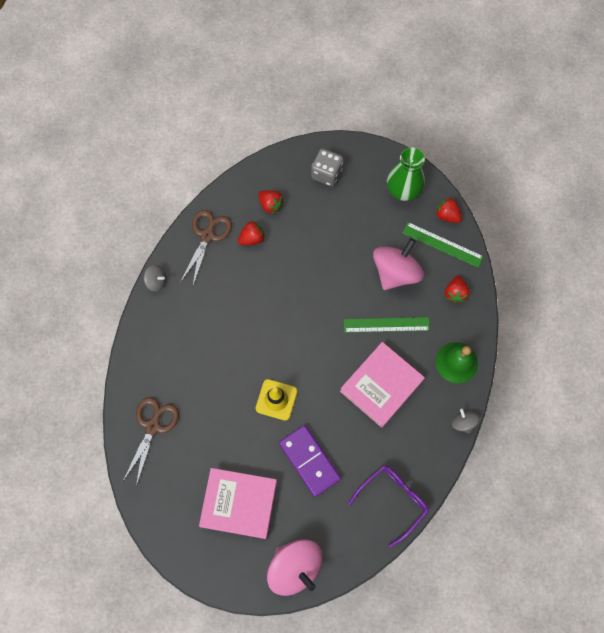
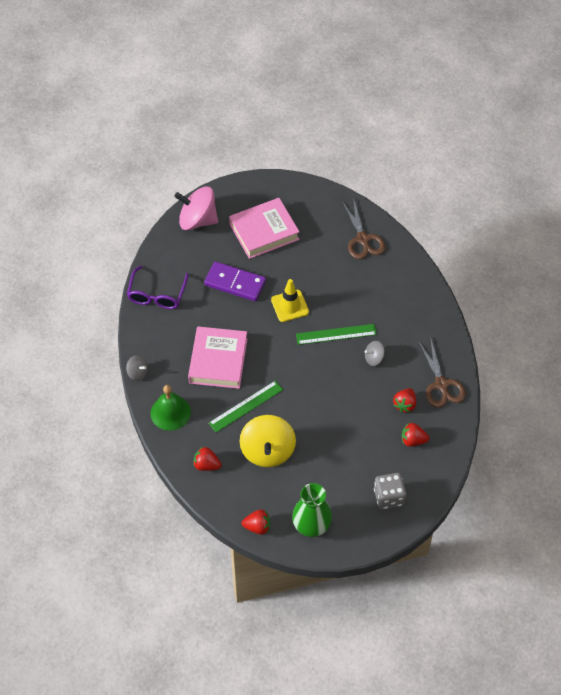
camera: 145 degrees right, 15 degrees down
grey spinning top [144,265,167,292] -> grey spinning top moved to [365,341,385,366]
pink spinning top [373,238,424,290] -> yellow spinning top [239,415,296,467]
green ruler [402,222,484,268] -> green ruler moved to [296,324,377,345]
red strawberry [445,276,470,303] -> red strawberry turned 45 degrees counterclockwise [193,447,221,471]

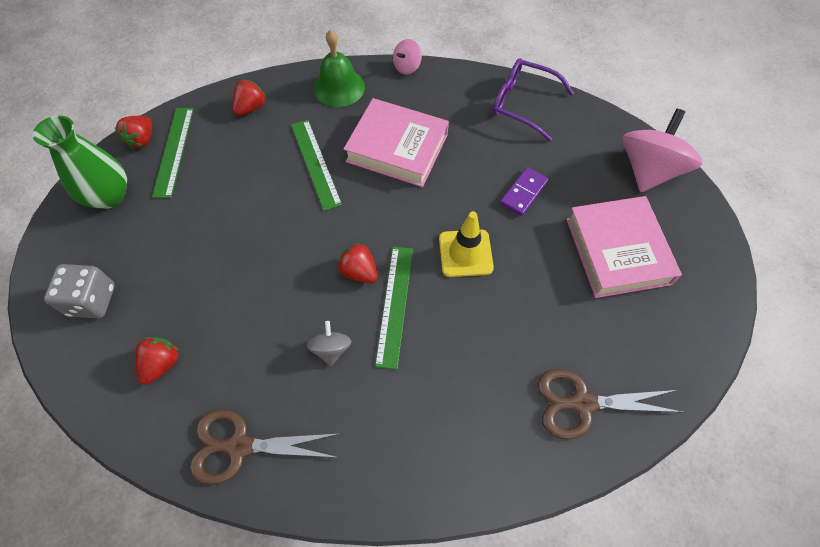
camera: 105 degrees right, 5 degrees up
grey spinning top [126,355,148,381] -> pink spinning top [393,39,422,75]
purple domino [204,262,266,301] -> purple domino [500,167,549,216], size x0.61
yellow spinning top [239,415,296,467] -> none
red strawberry [393,388,416,412] -> red strawberry moved to [337,243,378,283]
none -> green ruler [152,108,194,198]

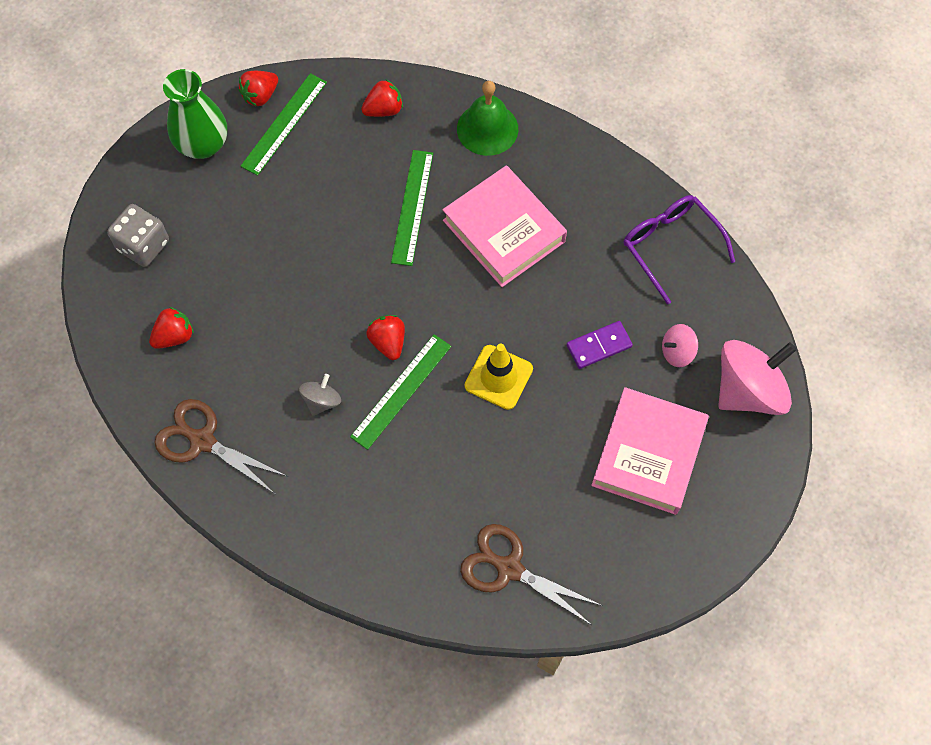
camera: 30 degrees right, 5 degrees up
pink spinning top [393,39,422,75] -> pink spinning top moved to [662,324,698,367]

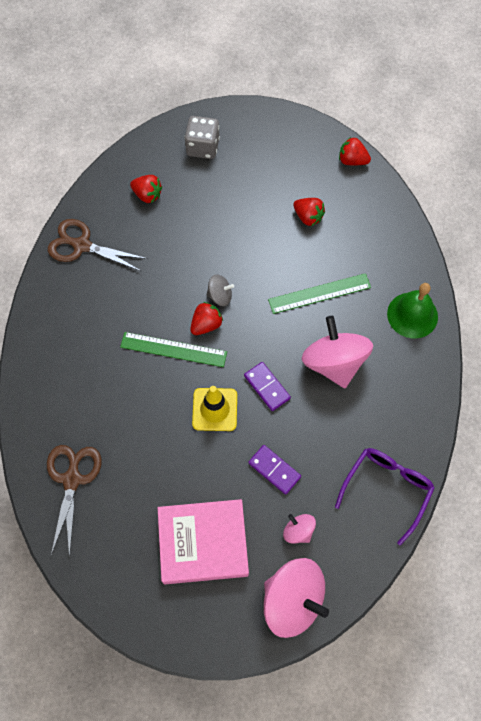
camera: 65 degrees right, 0 degrees up
brown scissors [154,399,287,494] -> brown scissors turned 75 degrees counterclockwise [48,219,148,272]
green vase [163,69,227,159] -> none
green ruler [241,73,327,176] -> none
grey spinning top [299,374,341,416] -> grey spinning top moved to [206,274,234,306]
red strawberry [361,79,403,117] -> red strawberry moved to [293,198,325,226]
pink book [442,165,567,287] -> pink spinning top [302,316,373,388]
none -> purple domino [244,362,291,411]

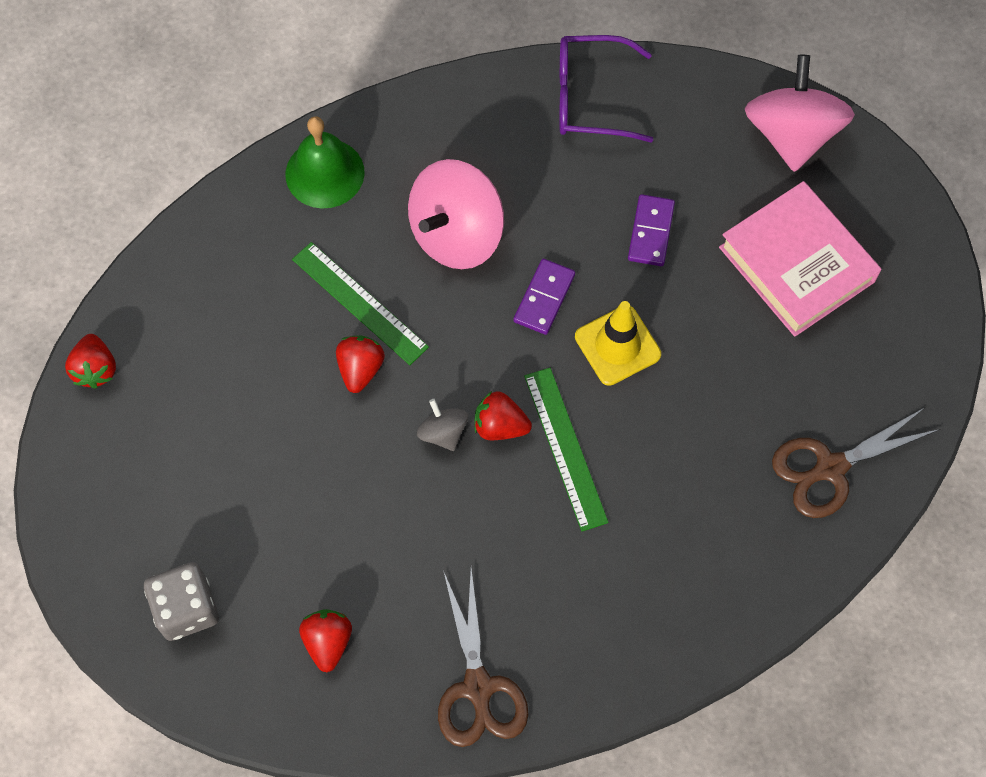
camera: 120 degrees left, 0 degrees up
pink spinning top [283,514,316,544] -> none
red strawberry [293,198,325,226] -> red strawberry moved to [336,336,385,393]

